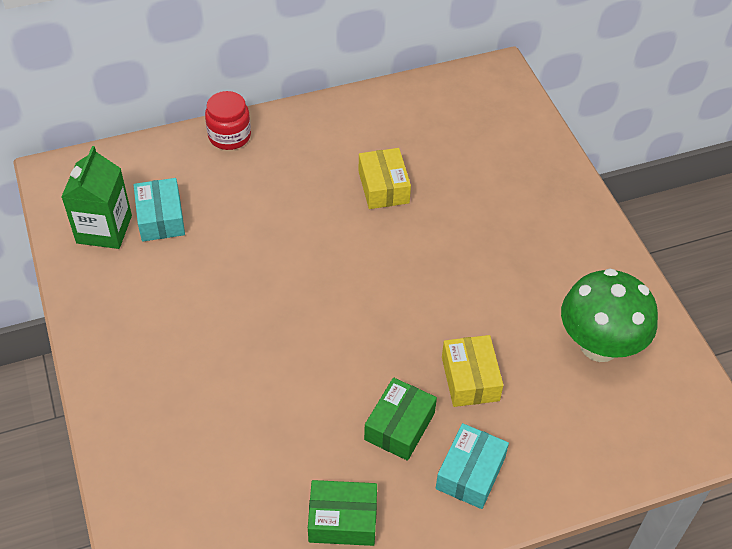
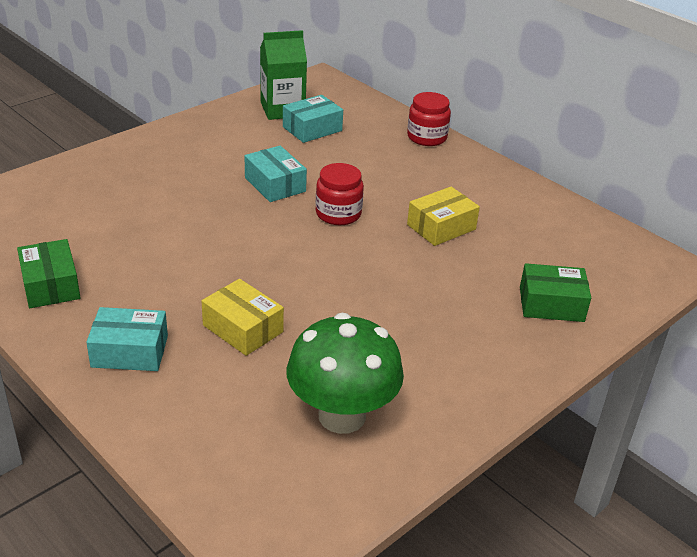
camera: 65 degrees right, 15 degrees down
green box [364,378,437,461] -> green box moved to [520,263,591,322]
yellow box [442,335,503,407] -> yellow box turned 75 degrees clockwise [201,279,284,356]
none -> turquoise box [245,146,307,202]
none -> red jar [316,163,364,225]

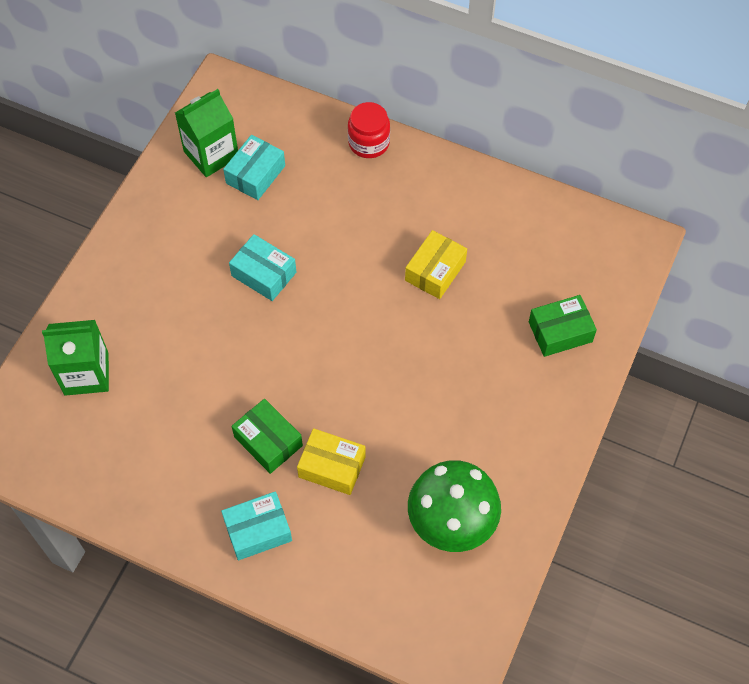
camera: 20 degrees left, 25 degrees up
green box [17,239,80,308] -> green box moved to [232,399,303,474]
red jar [316,163,364,225] -> none
none -> green carton [42,320,109,396]

